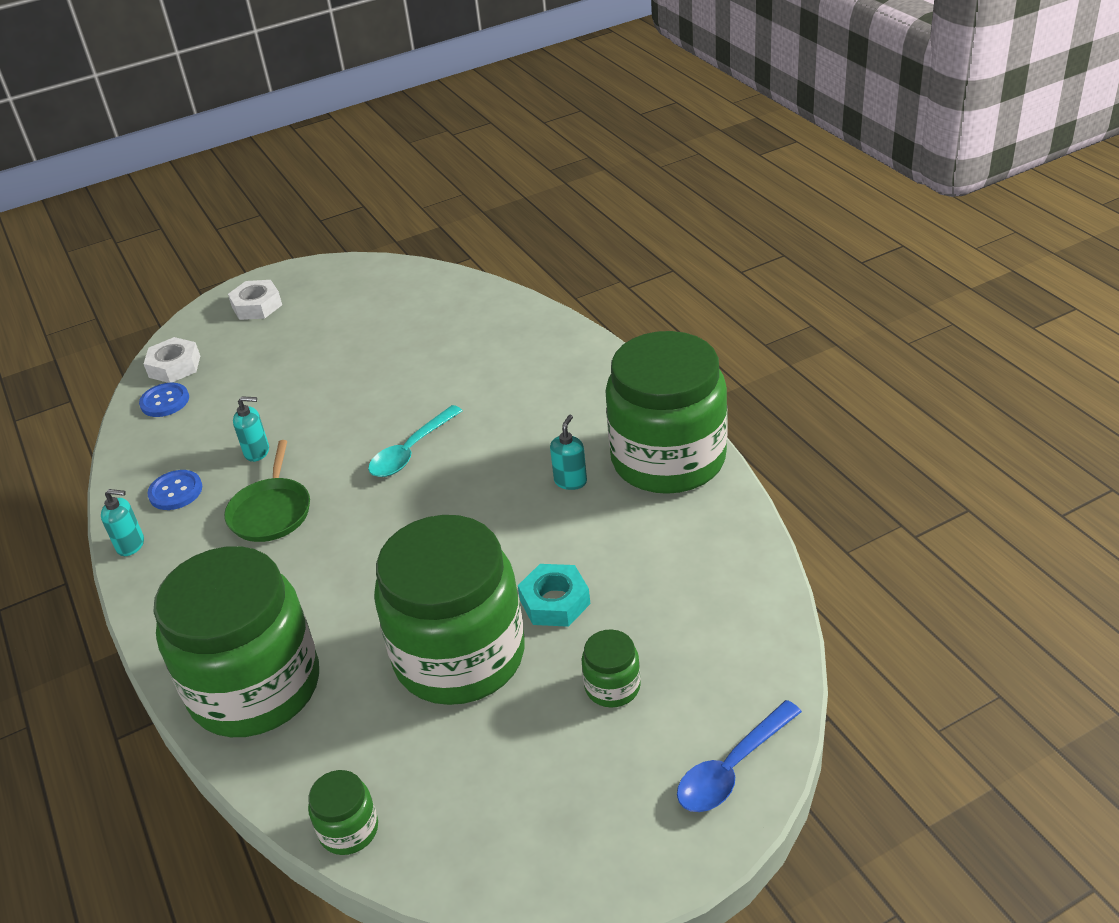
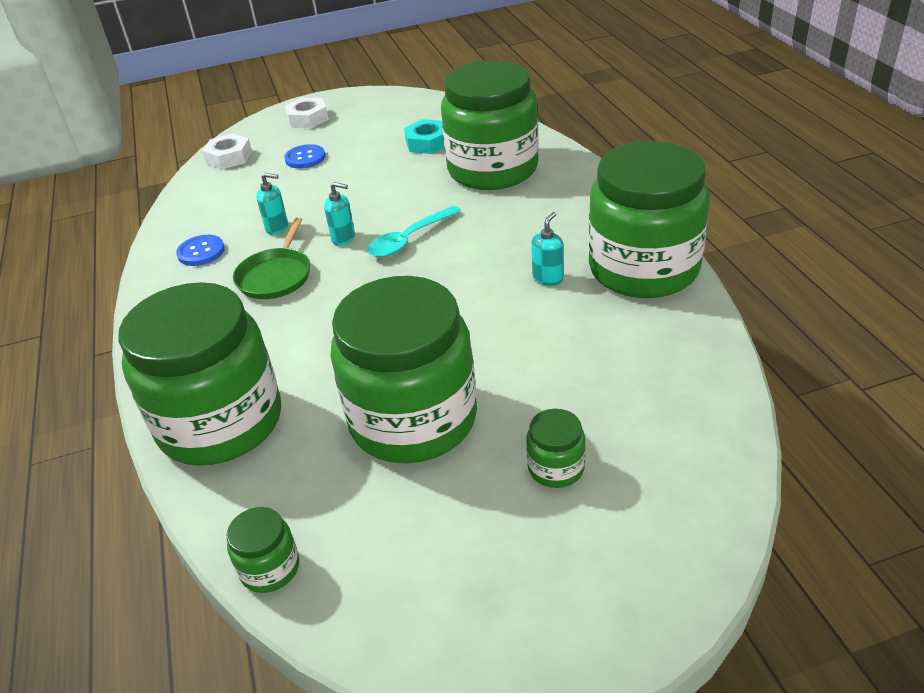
camera: 10 degrees right, 0 degrees up
turquoise soap dispenser [101,489,144,556] -> turquoise soap dispenser moved to [324,182,355,246]
blue button [139,383,189,417] -> blue button moved to [284,144,325,169]
turquoise nut [518,564,590,627] -> turquoise nut moved to [404,119,444,154]
blue spoon [677,700,802,812] -> none
none -> green jar [441,60,539,190]

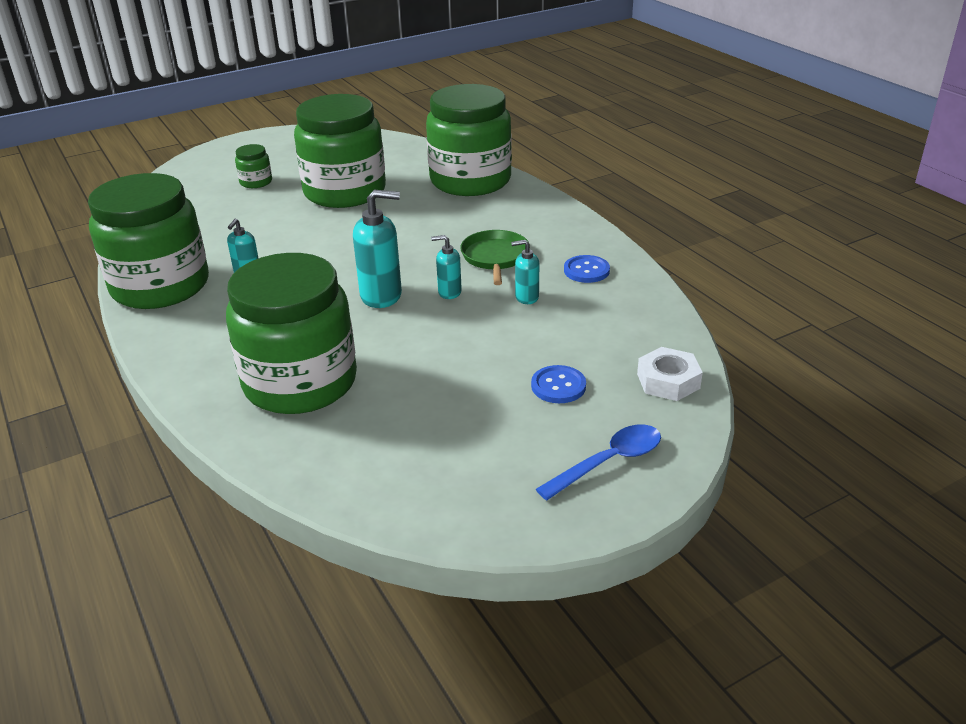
camera: 165 degrees right, 5 degrees down
green jar [227,507,299,593] -> none
white nut [285,98,329,128] -> blue spoon [536,425,661,501]
turquoise spoon [367,206,461,257] -> turquoise soap dispenser [353,190,402,308]
turquoise nut [404,119,444,154] -> none

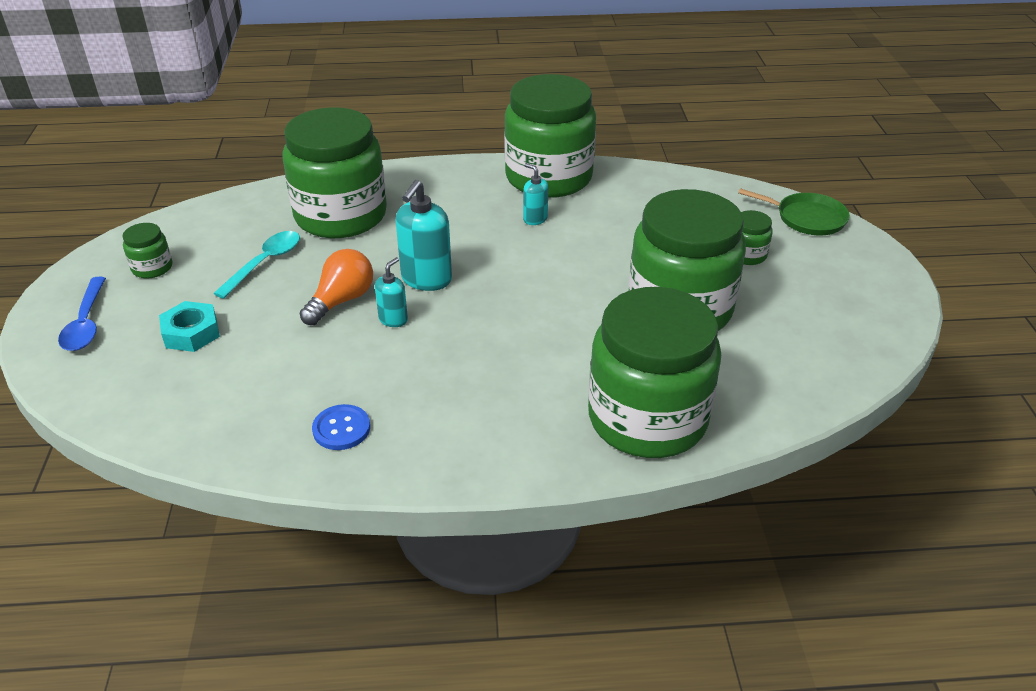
camera: 115 degrees right, 5 degrees up
green pan [460,230,529,285] -> green pan moved to [738,188,850,235]
turquoise soap dispenser [511,240,539,304] -> none
blue button [531,365,586,403] -> turquoise nut [159,301,220,352]
white nut [637,347,703,401] -> none
none -> green jar [123,223,172,278]
none -> turquoise spoon [213,231,300,299]
none -> orange light bulb [300,249,373,325]

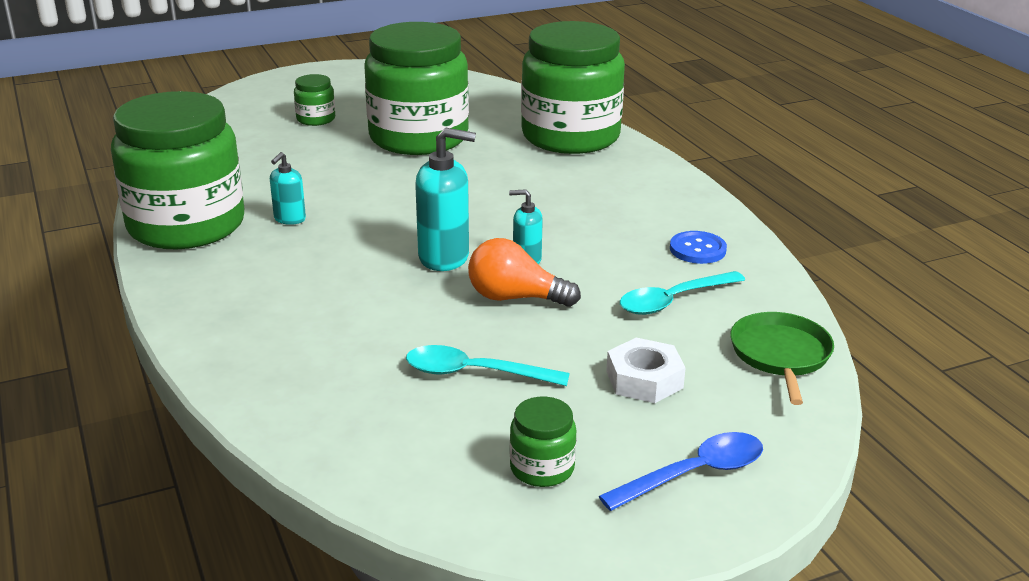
camera: 110 degrees left, 10 degrees down
turquoise nut [159,301,220,352] -> white nut [606,338,686,403]
green jar [282,108,387,238] -> none
green pan [738,188,850,235] -> green pan moved to [730,312,834,405]
none -> turquoise spoon [620,271,745,315]

